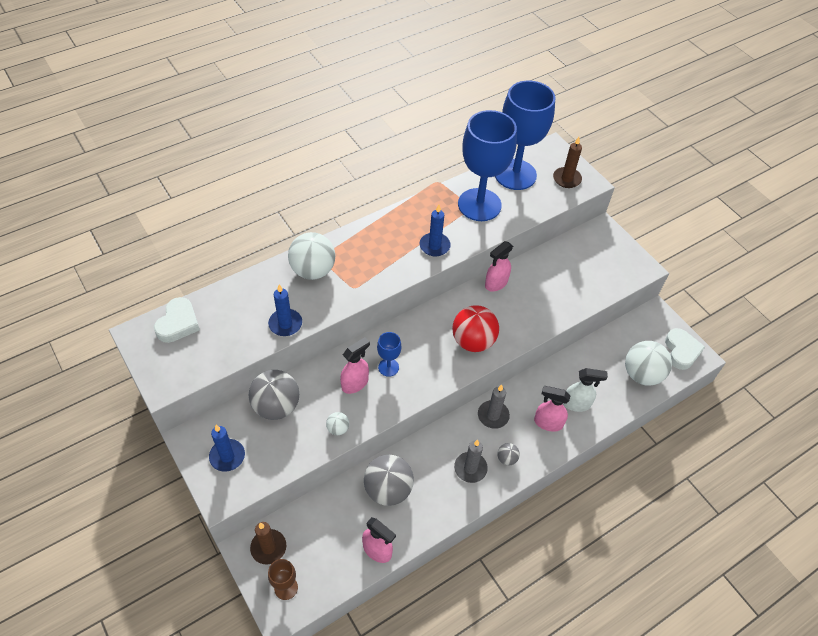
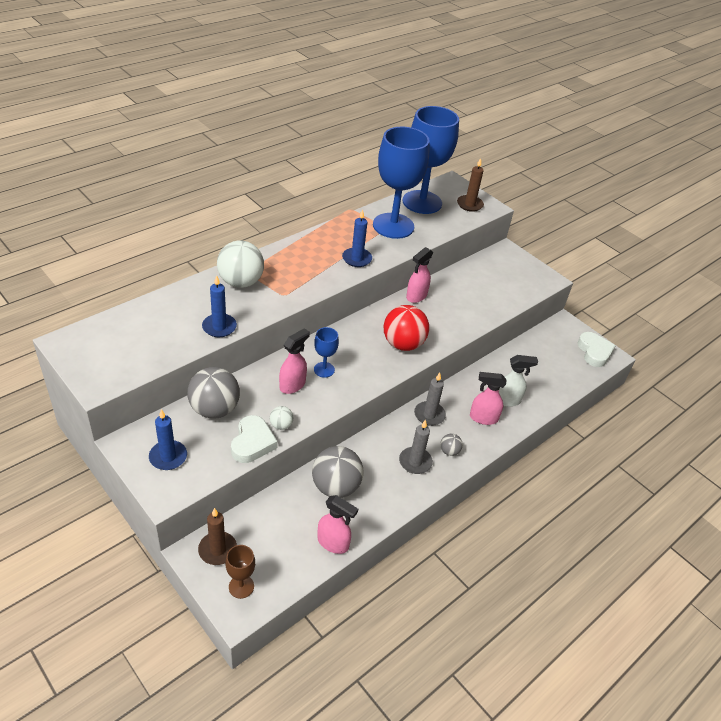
camera: 10 degrees left, 10 degrees down
white heart [154,297,200,343] -> white heart moved to [231,415,278,463]
white ball [625,341,672,386] -> none

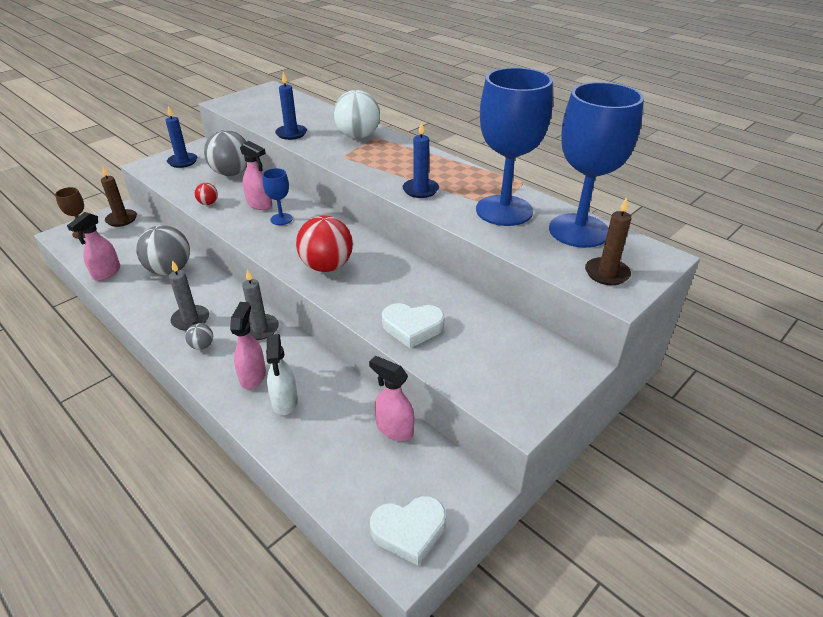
camera: 90 degrees right, 5 degrees down
white heart [231,415,278,463] -> white heart moved to [382,303,444,348]
white ball [270,406,293,430] -> red ball [195,183,218,205]
pink spray bottle [406,247,433,303] -> pink spray bottle moved to [369,356,414,441]

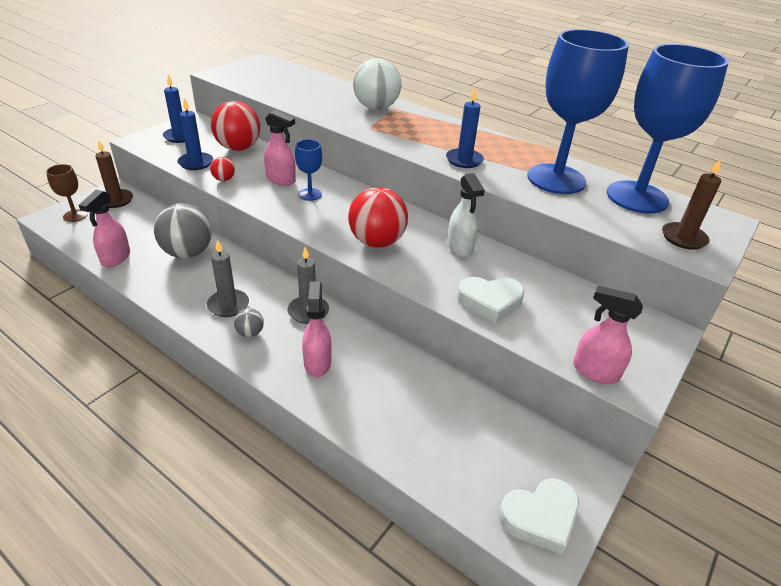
camera: 10 degrees left, 0 degrees up
grey ball [204,130,247,176] -> red ball [211,101,260,151]
white spray bottle [266,334,298,415] -> white spray bottle moved to [447,173,485,257]
blue candle [275,72,307,140] -> blue candle moved to [178,98,213,170]
pink spray bottle [369,356,414,441] -> pink spray bottle moved to [573,286,643,384]

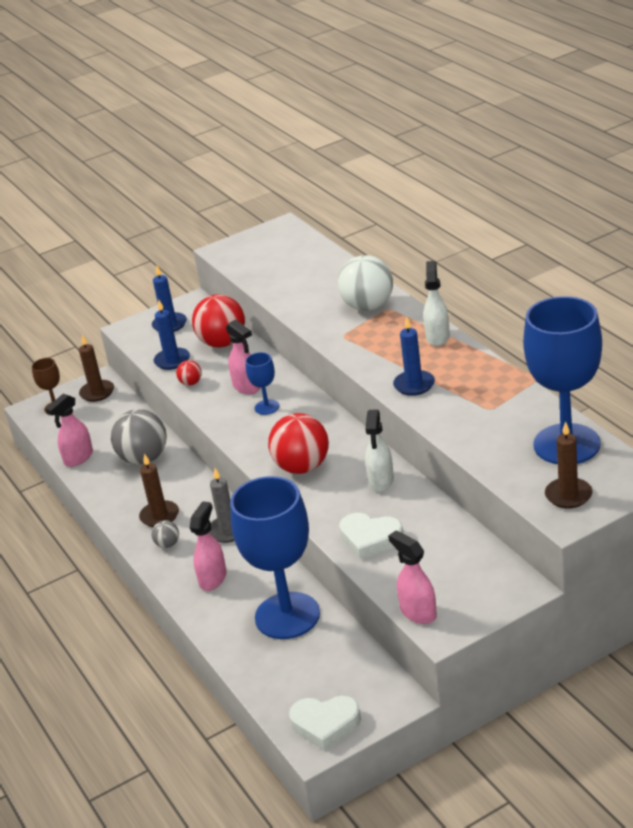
camera: 30 degrees right, 5 degrees down
grey candle [207,239,249,317] -> brown candle [139,454,179,527]
blue goblet [527,29,629,194] -> blue goblet moved to [230,476,320,639]
none -> white spray bottle [423,261,450,346]

